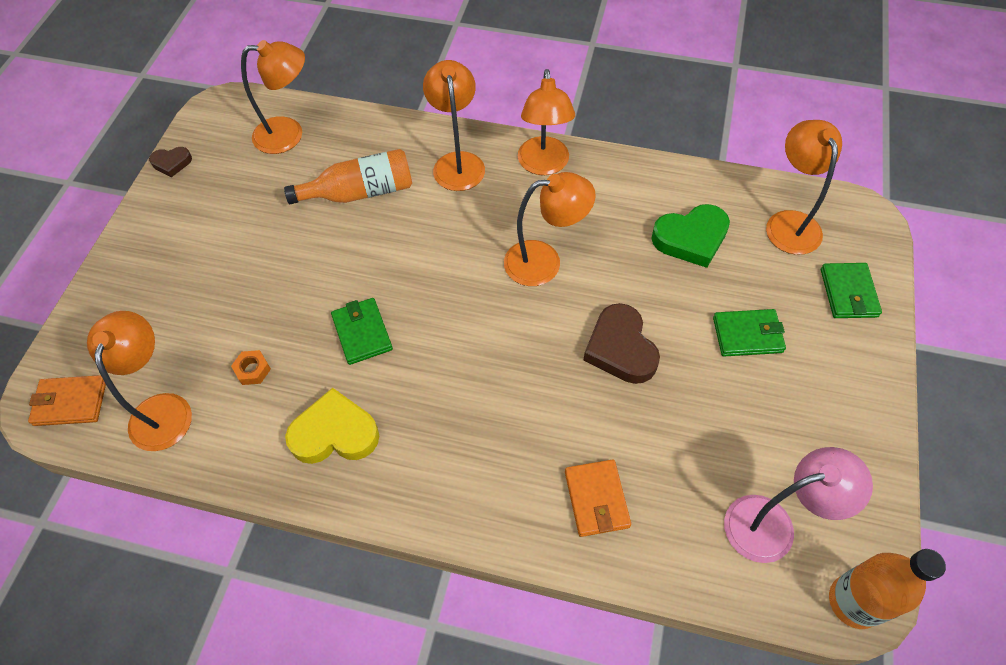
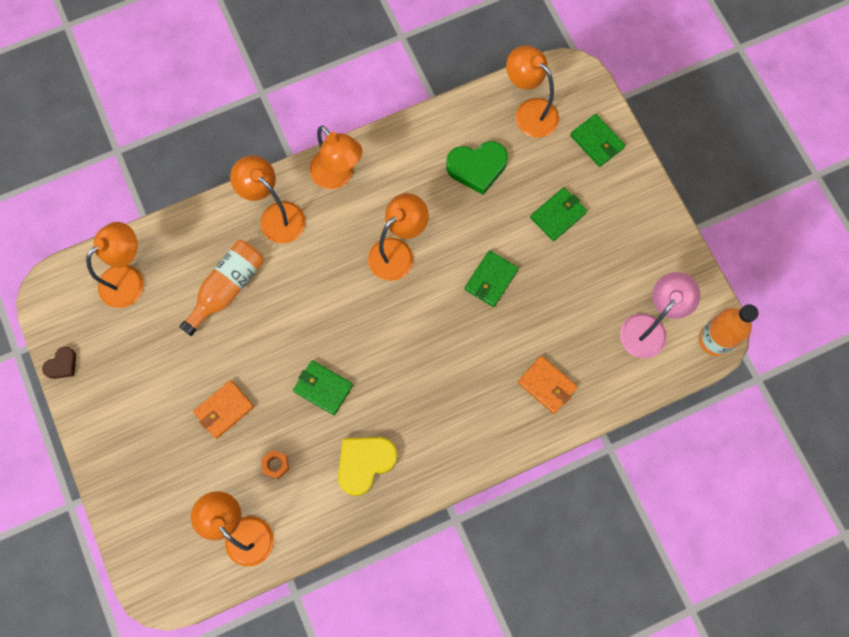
camera: 40 degrees left, 15 degrees up
orange wallet [28,375,106,426] -> orange wallet moved to [193,380,254,439]
brown heart [583,303,660,384] -> green wallet [465,250,518,307]
green heart [652,204,730,268] -> green heart turned 45 degrees clockwise [446,141,508,195]

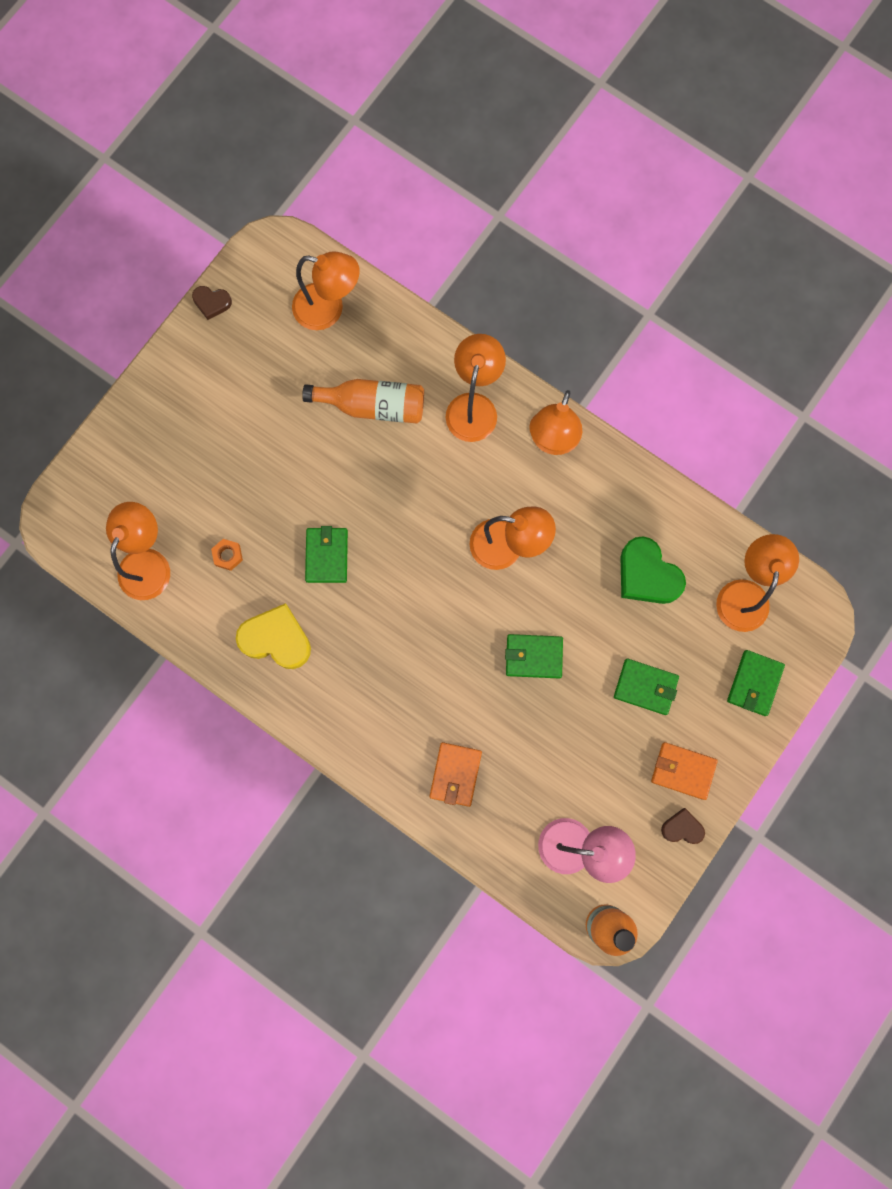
camera: 60 degrees right, 5 degrees up
orange wallet [193,380,254,439] -> orange wallet moved to [651,742,718,800]
none -> brown heart [661,808,705,844]

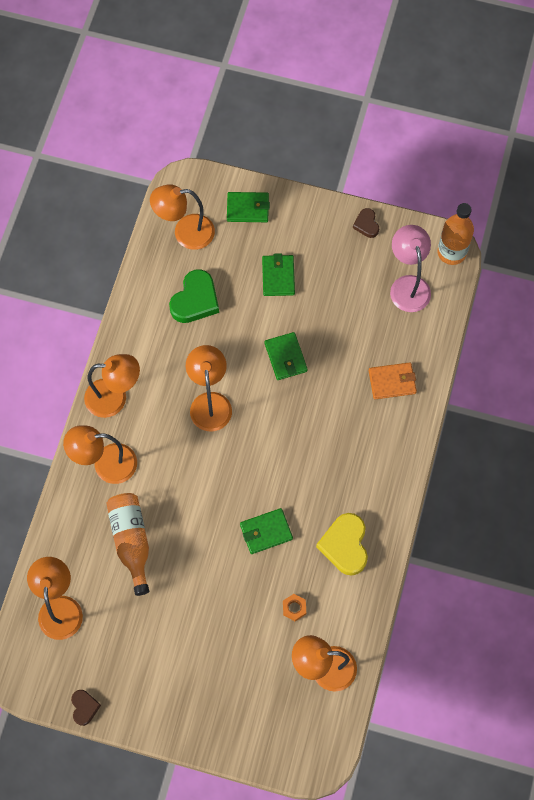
camera: 110 degrees left, 10 degrees down
orange wallet [651,742,718,800] -> none

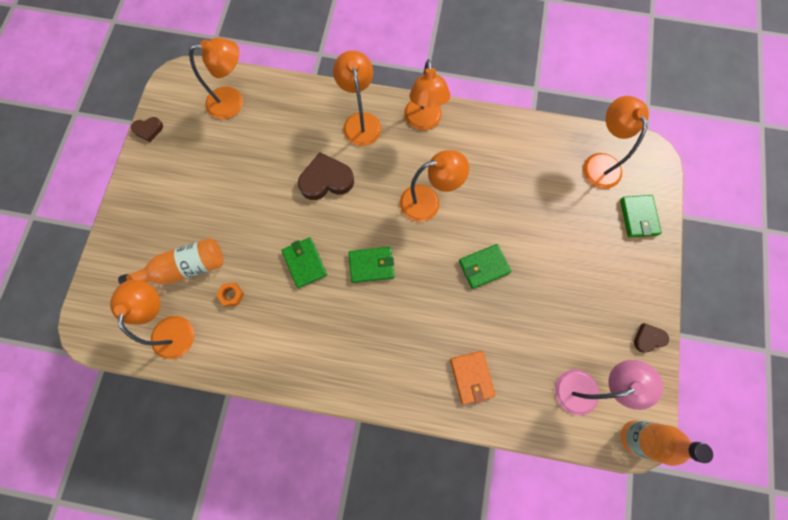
camera: 85 degrees right, 5 degrees up
orange bottle [106,493,149,596] -> orange bottle moved to [118,238,224,285]
green heart [169,269,219,323] -> none
green wallet [262,253,295,296] -> green wallet moved to [349,247,394,283]
yellow heart [316,513,368,576] -> none
none -> brown heart [298,152,354,200]

